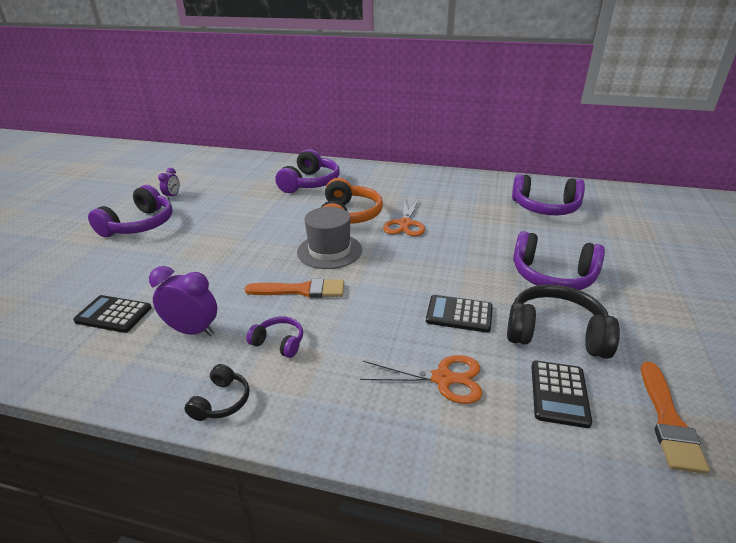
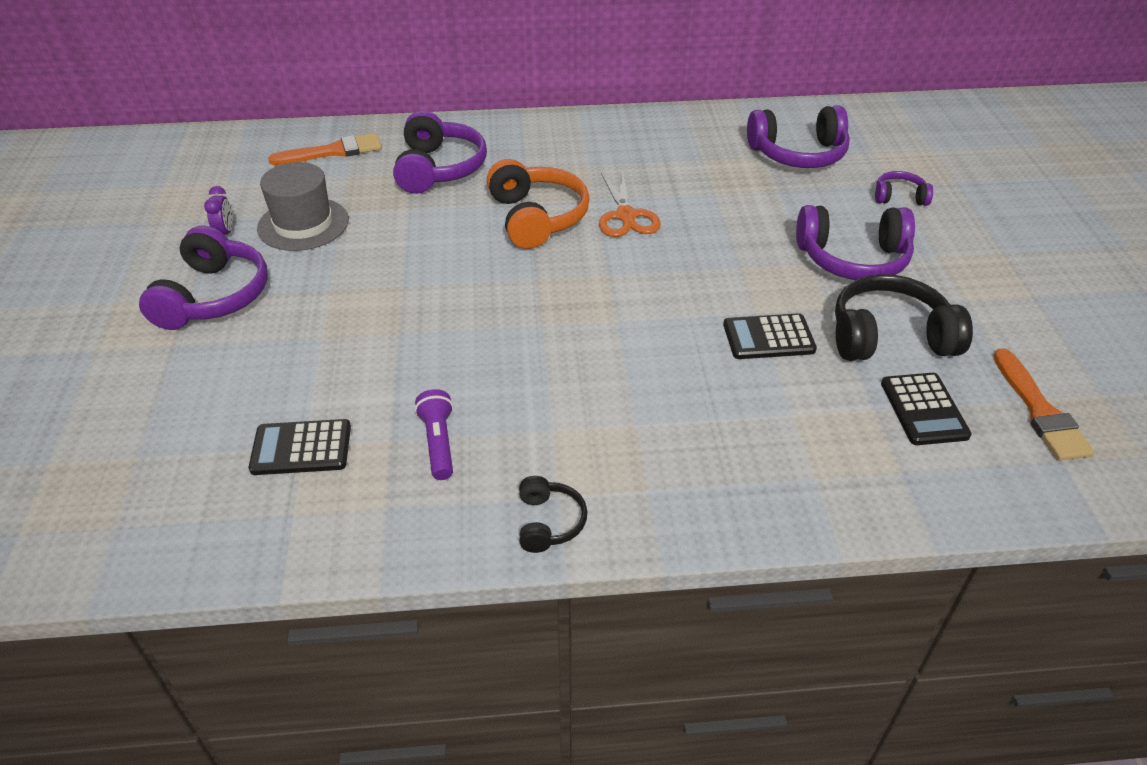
camera: 20 degrees left, 10 degrees up
purple clock [149,266,217,336] -> purple flashlight [415,389,453,480]
orange brush [244,278,344,298] -> orange brush moved to [268,133,382,165]
purple headphones [246,317,303,358] -> purple headphones moved to [875,171,933,206]
grey hat [297,207,362,269] -> grey hat moved to [257,162,349,251]
orange scissors [360,355,482,404] -> none

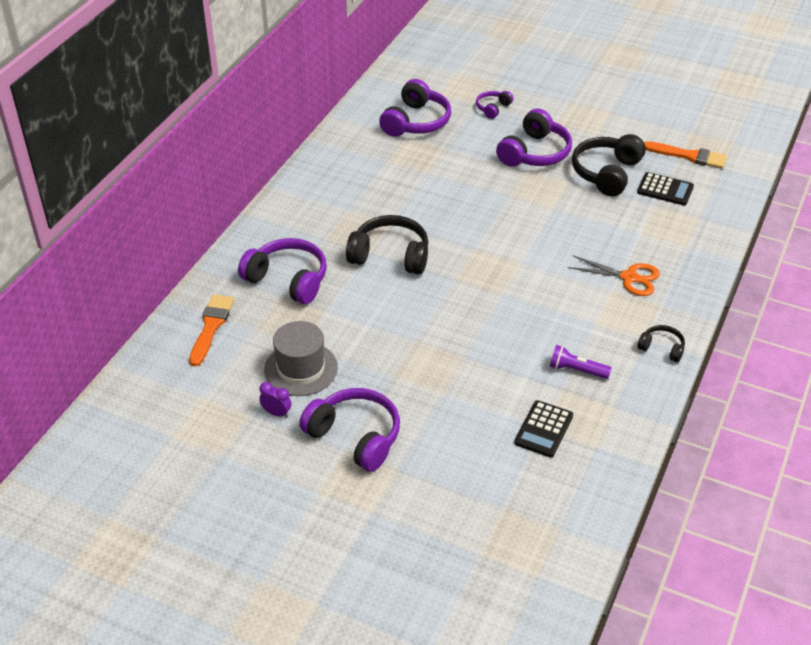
camera: 60 degrees left, 0 degrees up
orange headphones [487,159,590,249] -> black headphones [346,215,428,275]
orange scissors [599,169,661,237] -> orange scissors moved to [568,256,660,296]
black calculator [724,313,817,359] -> none

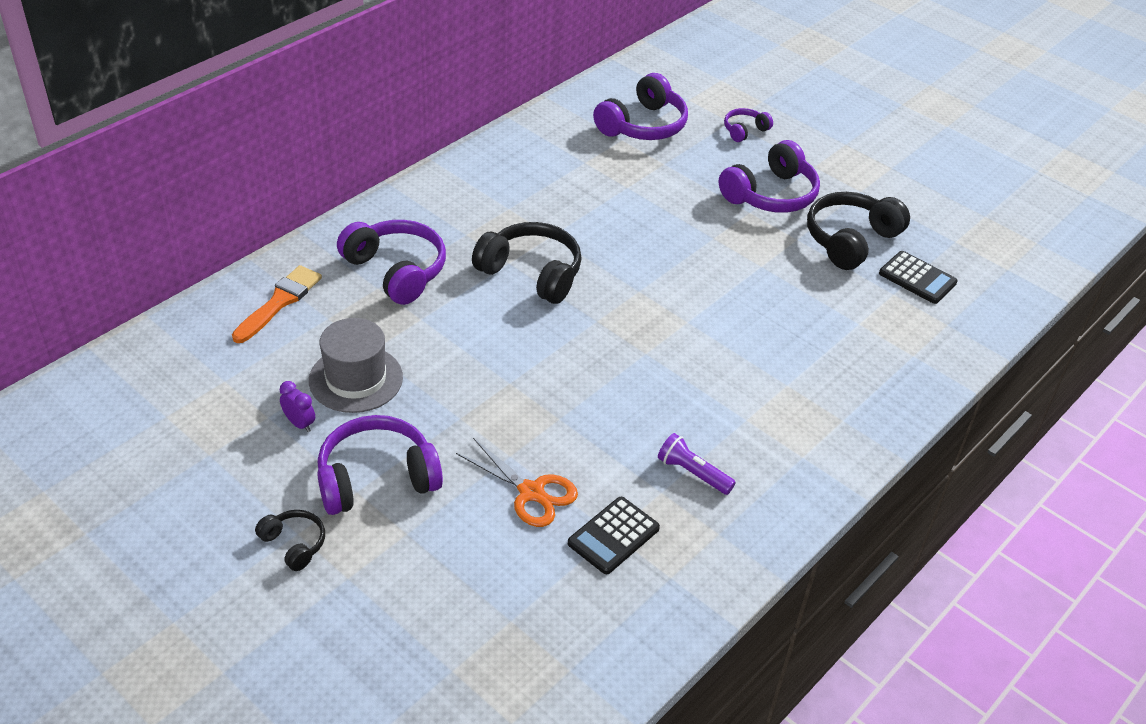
camera: 15 degrees right, 0 degrees up
purple headphones [299,388,400,472] -> purple headphones turned 75 degrees counterclockwise [317,415,443,515]
orange scissors [568,256,660,296] -> orange scissors moved to [456,438,578,527]
black headphones [638,325,685,362] -> black headphones moved to [255,510,325,571]
orange brush [644,141,727,169] -> none

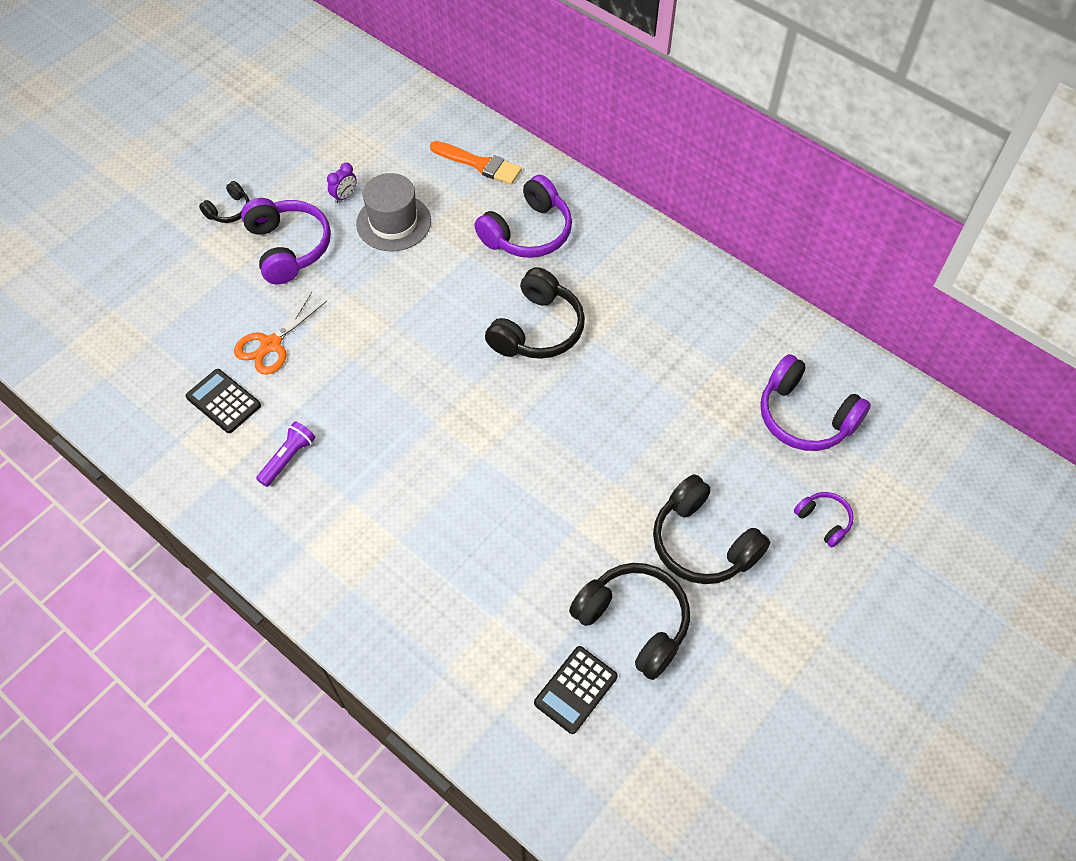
camera: 90 degrees right, 15 degrees up
purple headphones [719,140,820,213] -> black headphones [653,474,771,584]

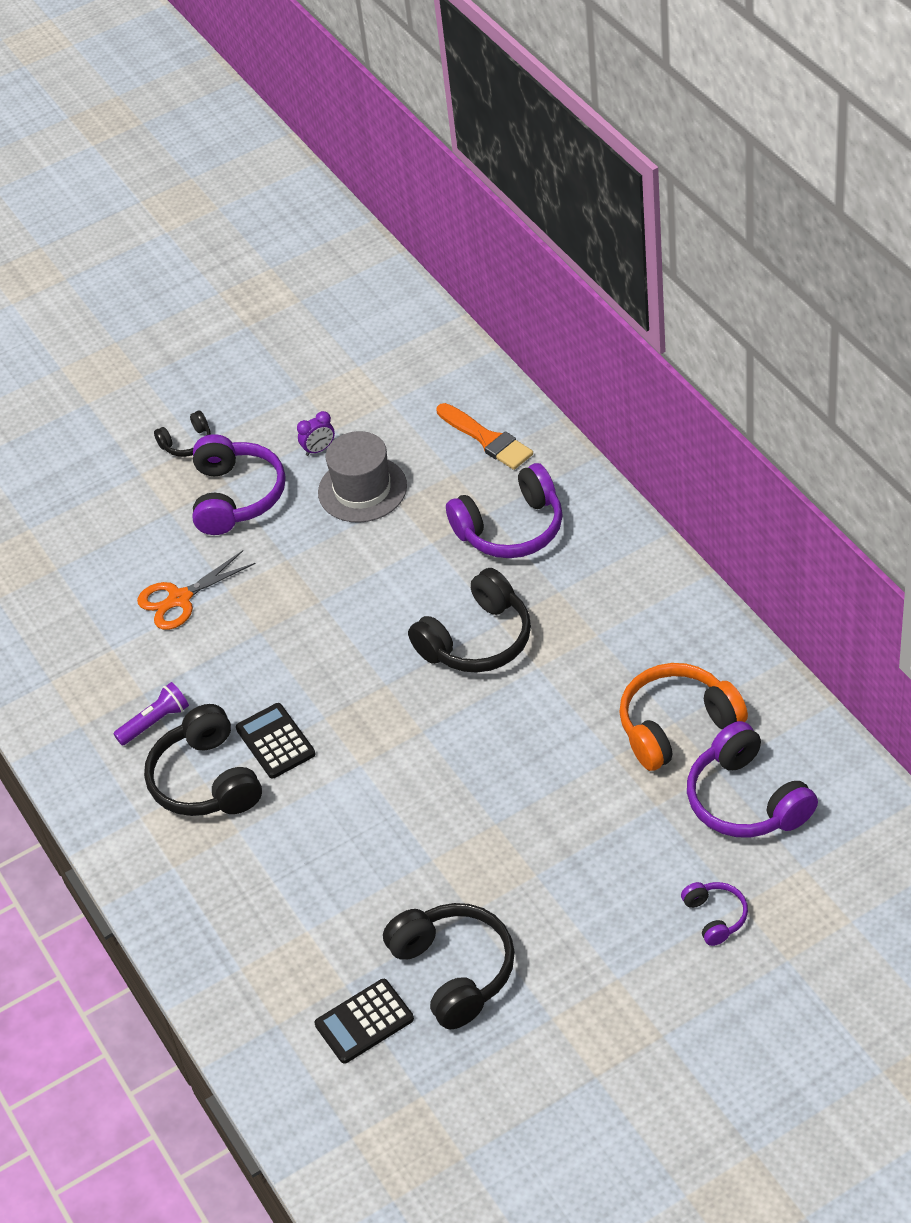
camera: 25 degrees right, 10 degrees down
black calculator [185,369,261,433] -> black calculator moved to [236,703,316,778]
black headphones [653,474,771,584] -> black headphones moved to [144,704,262,816]
none -> orange headphones [619,663,748,771]

